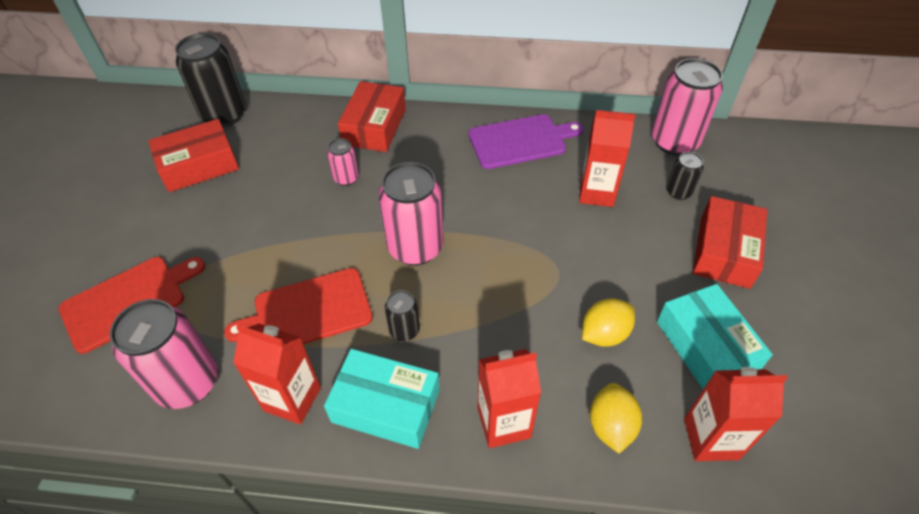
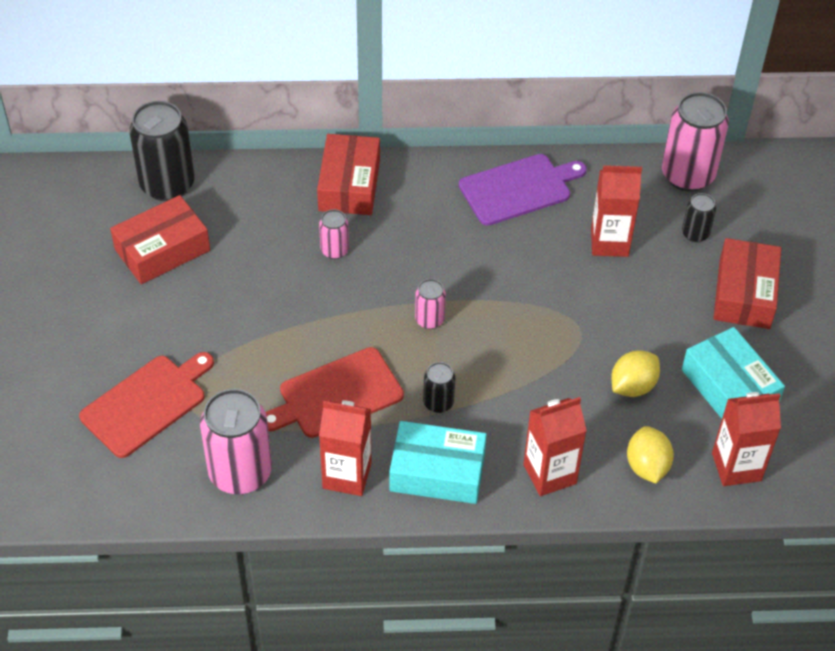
camera: 10 degrees left, 0 degrees up
pink can [378,162,444,265] -> pink can [415,279,446,329], size x0.50

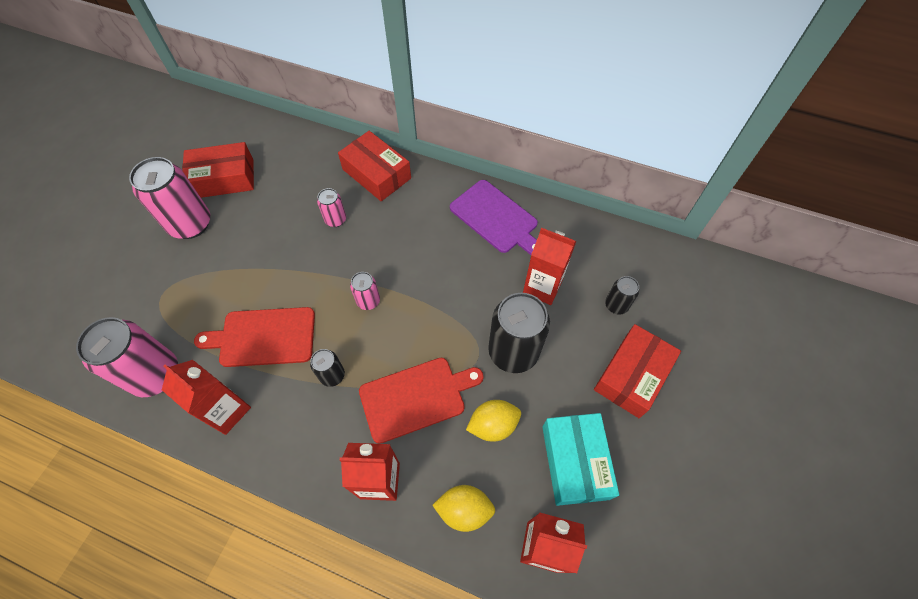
camera: 25 degrees right, 10 degrees up
red cutting board [79,352,214,458] -> red cutting board moved to [359,358,484,444]
black can [129,101,195,201] -> black can moved to [488,293,550,373]
red box [317,134,380,215] -> red box turned 75 degrees counterclockwise [338,131,411,201]
turquoise box [389,421,487,504] -> none
purple cutting board [459,154,587,226] -> purple cutting board turned 45 degrees clockwise [450,180,538,255]
yellow lemon [627,426,674,484] -> yellow lemon turned 75 degrees clockwise [432,485,495,532]
pink can [662,92,729,192] -> pink can moved to [129,157,210,239]

